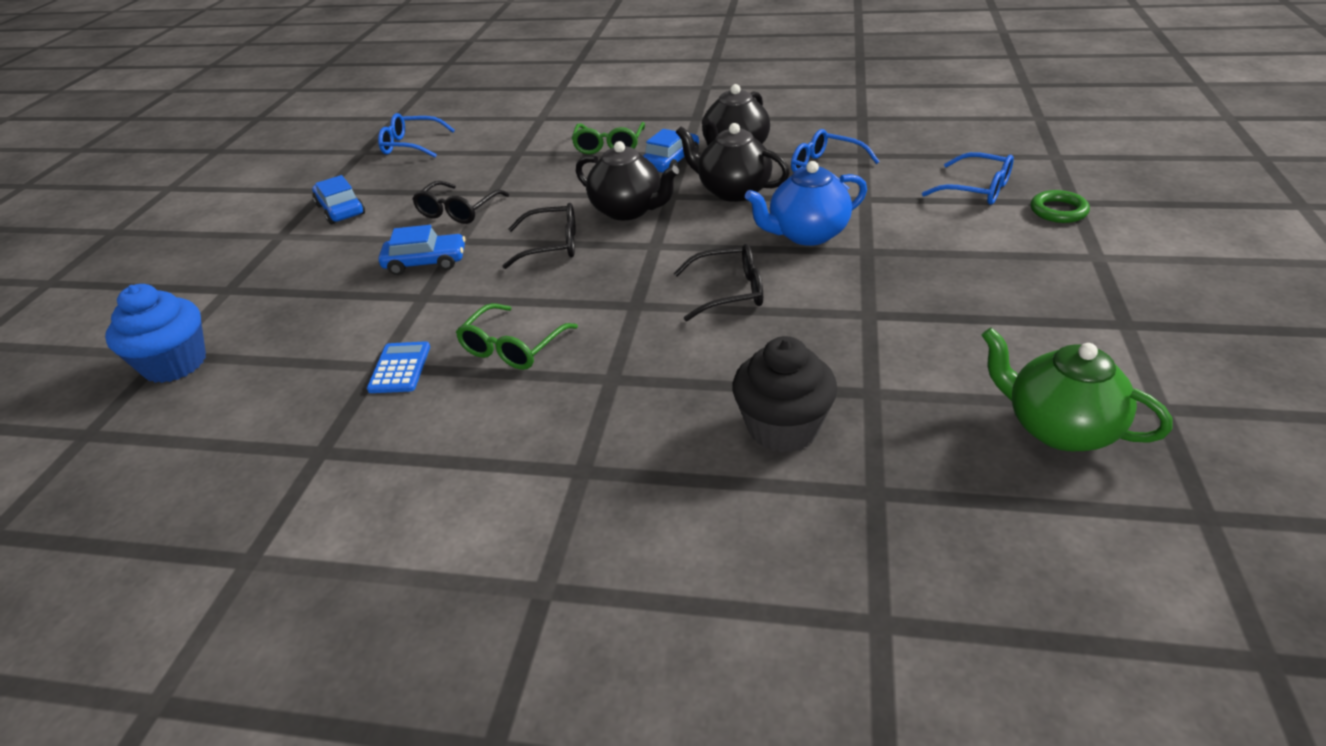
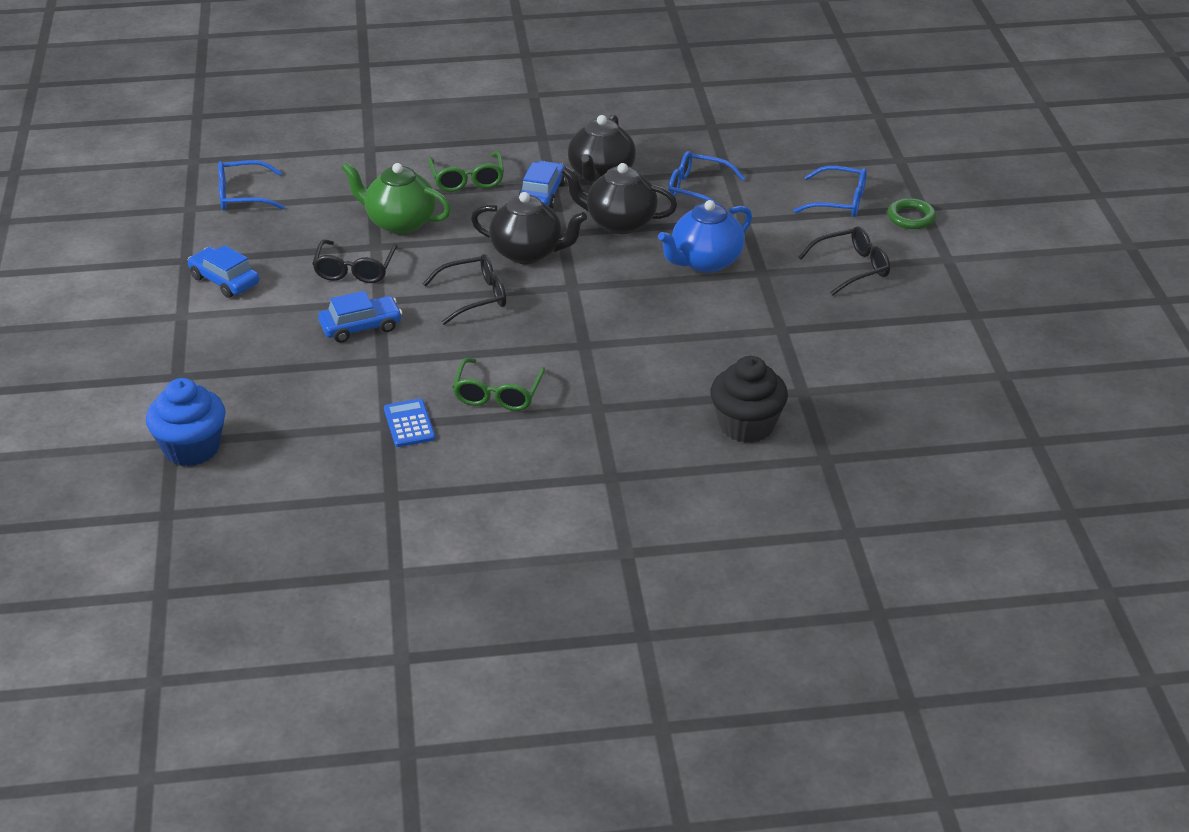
camera: 20 degrees left, 0 degrees up
black glasses [674,244,763,321] -> black glasses moved to [798,226,890,296]
green teapot [982,327,1173,451] -> green teapot moved to [342,162,451,234]

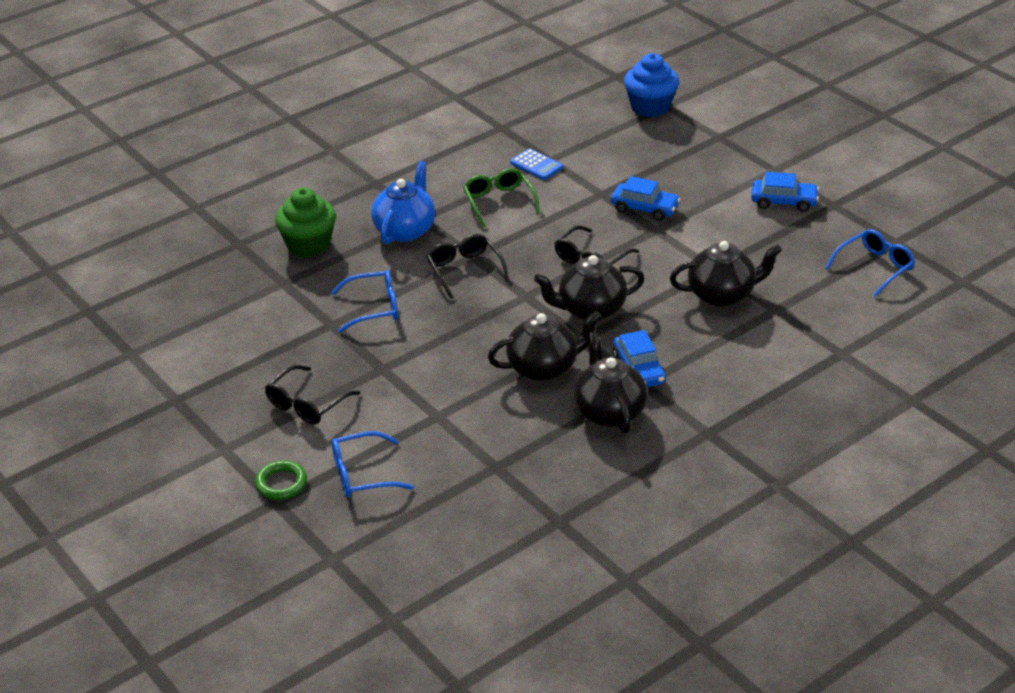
camera: 150 degrees right, 0 degrees up
black glasses [312,240,398,283] -> black glasses moved to [426,234,509,299]
blue car [318,291,402,343] -> blue car turned 105 degrees counterclockwise [611,176,680,221]
green teapot [342,162,451,234] -> black teapot [670,241,782,307]
green glasses [428,151,504,192] -> none
blue teapot [658,200,752,273] -> blue teapot moved to [371,161,435,244]
blue glasses [668,151,746,211] -> blue glasses moved to [331,270,398,333]
black cupcake [710,356,788,443] -> green cupcake [275,187,336,257]

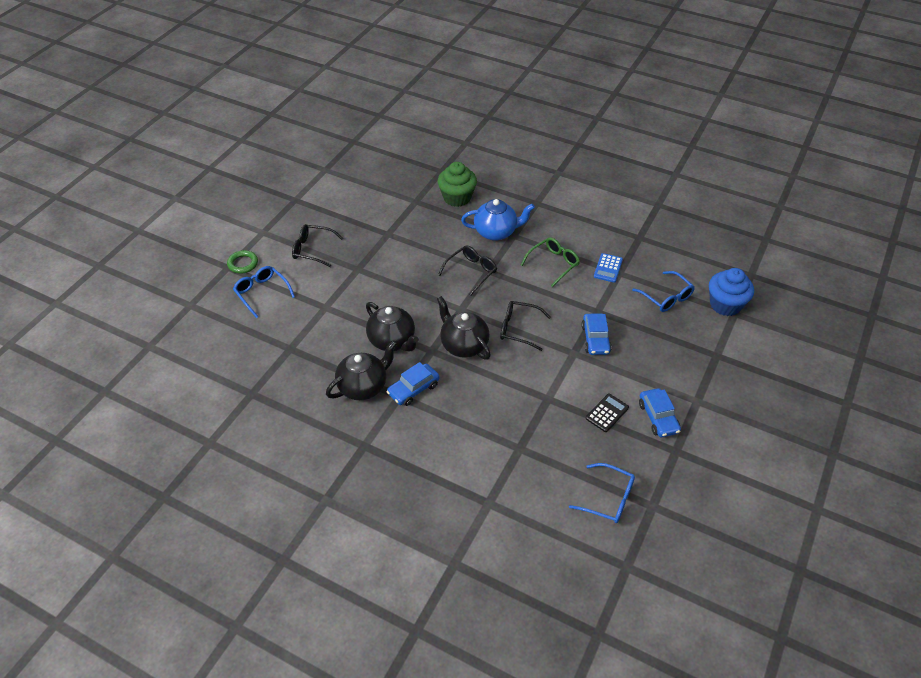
camera: 65 degrees right, 10 degrees up
blue glasses [331,270,398,333] -> blue glasses moved to [632,271,695,312]
black teapot [670,241,782,307] -> none
none -> black calculator [586,394,629,432]

